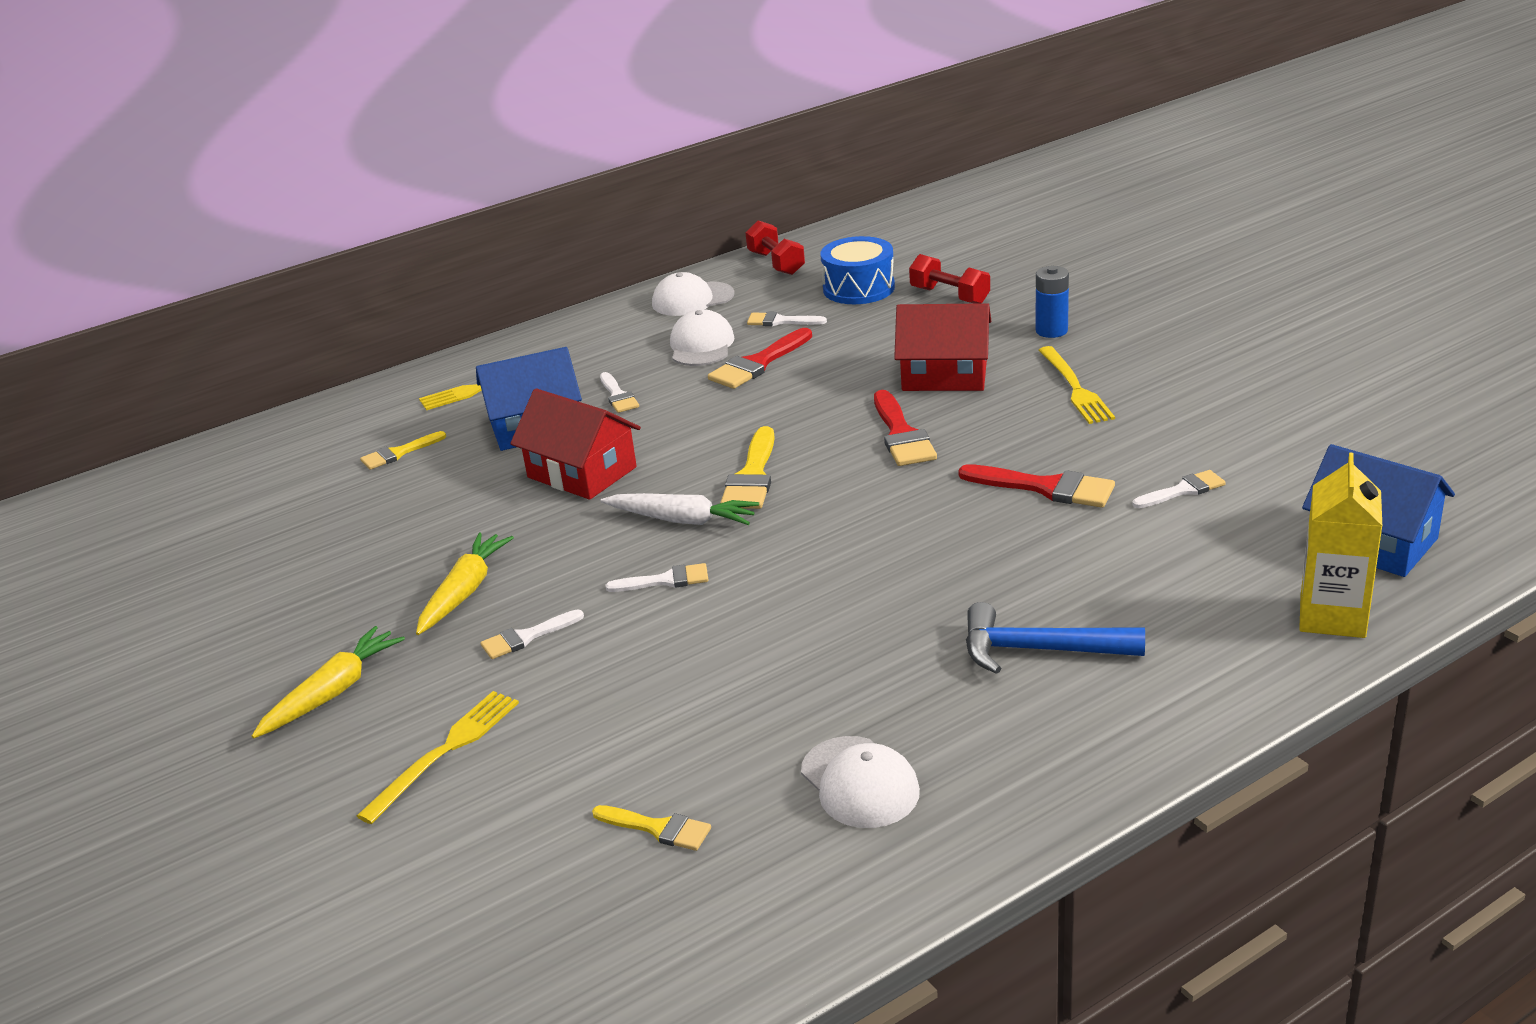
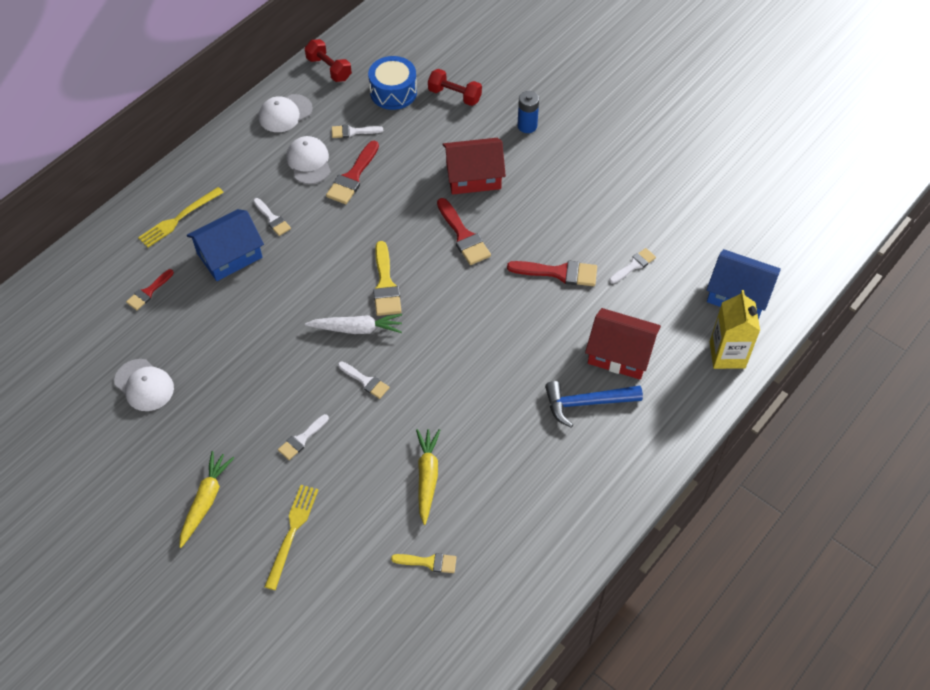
camera: 20 degrees left, 25 degrees up
yellow brush [360,431,446,470] -> red brush [126,269,174,310]
yellow carrot [416,532,514,635] -> yellow carrot moved to [416,429,440,525]
red house [510,388,641,500] -> red house moved to [585,308,661,380]
white brush [606,563,708,592] -> white brush turned 60 degrees clockwise [338,362,390,399]
white cap [801,736,920,828] -> white cap moved to [114,359,174,411]
yellow fork [1039,346,1115,424] -> none

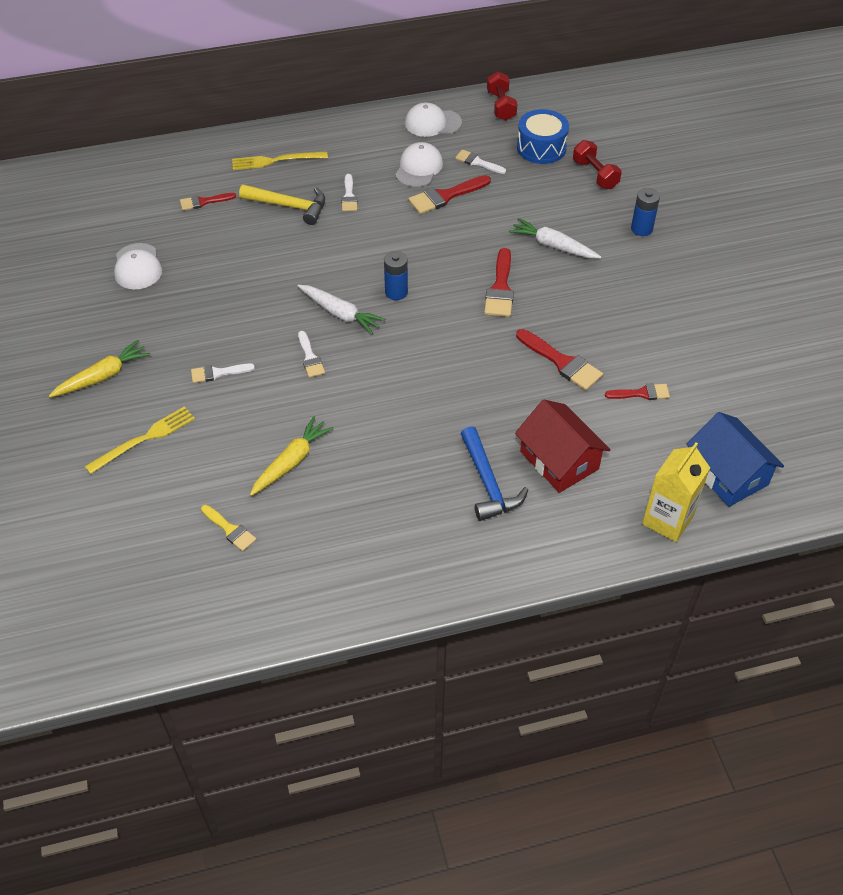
camera: 35 degrees right, 5 degrees down
blue house [187,209,264,281] -> yellow hammer [239,184,325,225]
yellow brush [373,241,402,316] -> blue battery [384,251,408,300]
red house [443,138,506,195] -> white carrot [509,218,601,258]
blue hammer [545,381,643,428] -> blue hammer turned 135 degrees counterclockwise [461,426,528,521]
white brush [609,248,656,284] -> red brush [605,383,670,400]

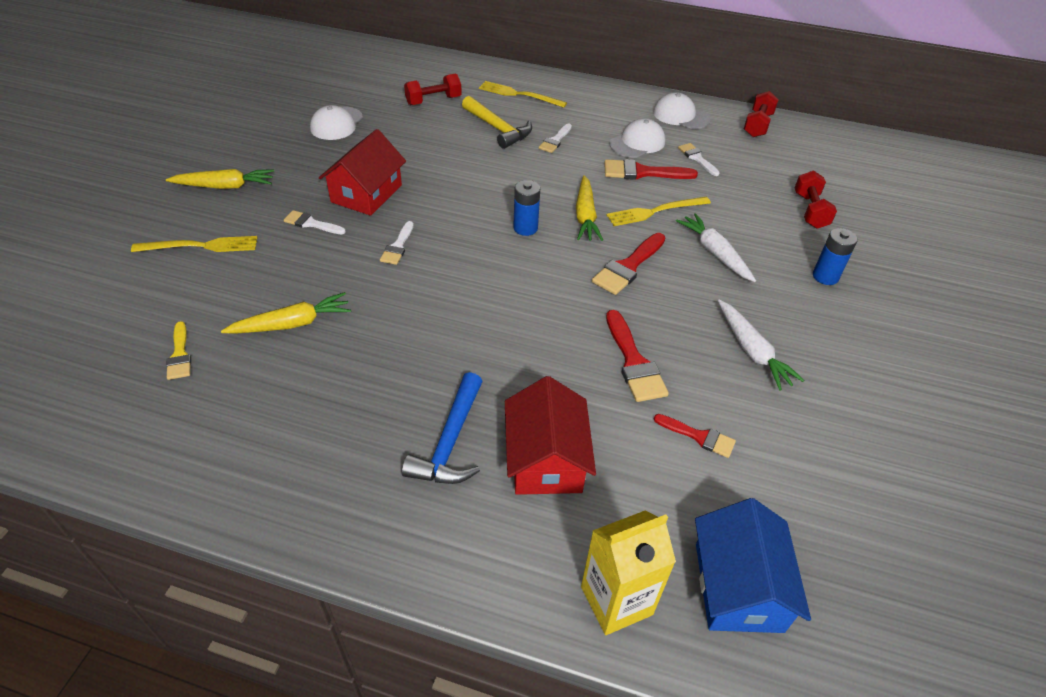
camera: 30 degrees right, 5 degrees down
red brush [180,193,236,211] -> red dumbbell [404,73,462,105]
white carrot [298,285,386,334] -> white carrot moved to [718,299,805,391]
blue drum [517,109,569,164] -> none
none -> red house [319,129,406,216]
none -> yellow carrot [576,175,603,241]
none -> yellow fork [606,197,711,226]

